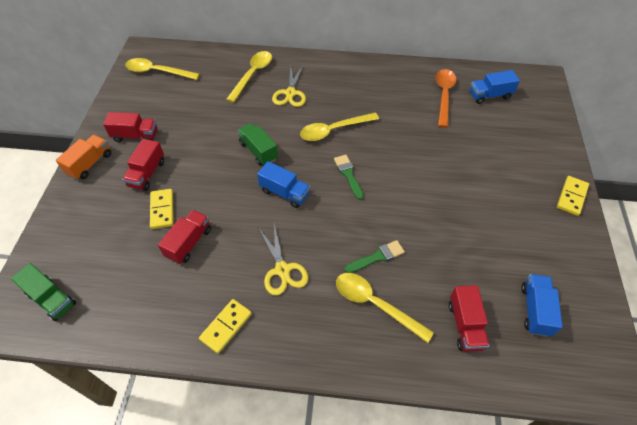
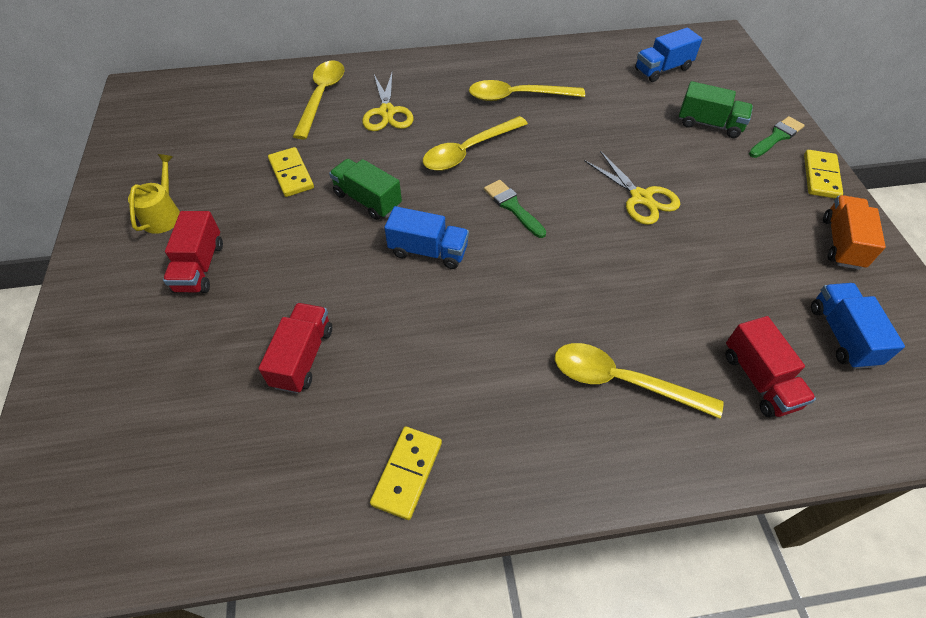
camera: 15 degrees left, 0 degrees up
green truck [11,263,76,321] -> green truck moved to [679,81,753,138]
orange truck [56,135,111,180] -> orange truck moved to [823,195,886,270]
red truck [103,112,158,142] -> yellow watering can [128,154,180,234]
yellow spoon [125,58,200,80] -> yellow spoon moved to [469,80,585,101]
yellow domino [150,189,174,229] -> yellow domino moved to [268,147,314,197]
yellow scissors [258,224,308,295] -> yellow scissors moved to [584,151,680,225]
green brush [344,240,405,273] -> green brush moved to [749,116,805,158]
orange spoon [435,69,456,128] -> none

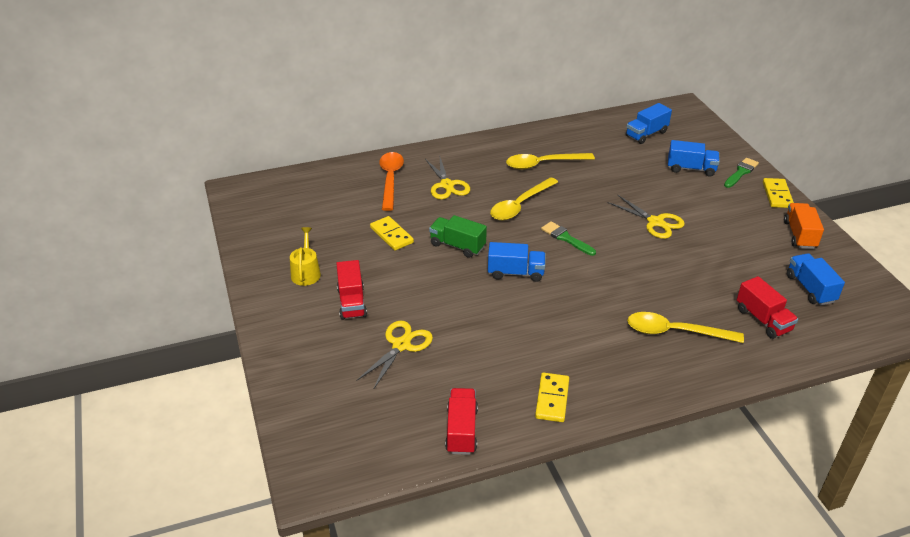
camera: 10 degrees left, 15 degrees down
red truck [258,303,332,393] -> red truck moved to [445,388,478,455]
yellow spoon [293,61,344,139] -> orange spoon [379,152,404,211]
green truck [679,81,753,138] -> blue truck [668,140,720,177]
none -> yellow scissors [356,321,433,390]

